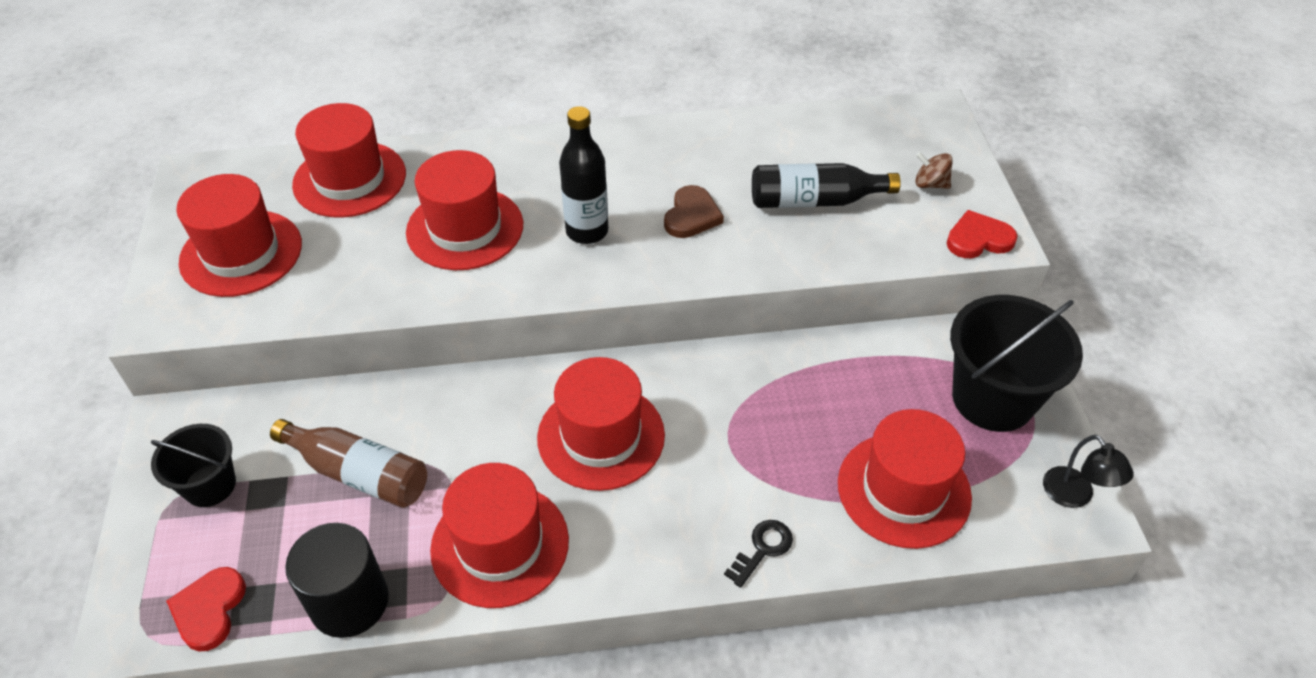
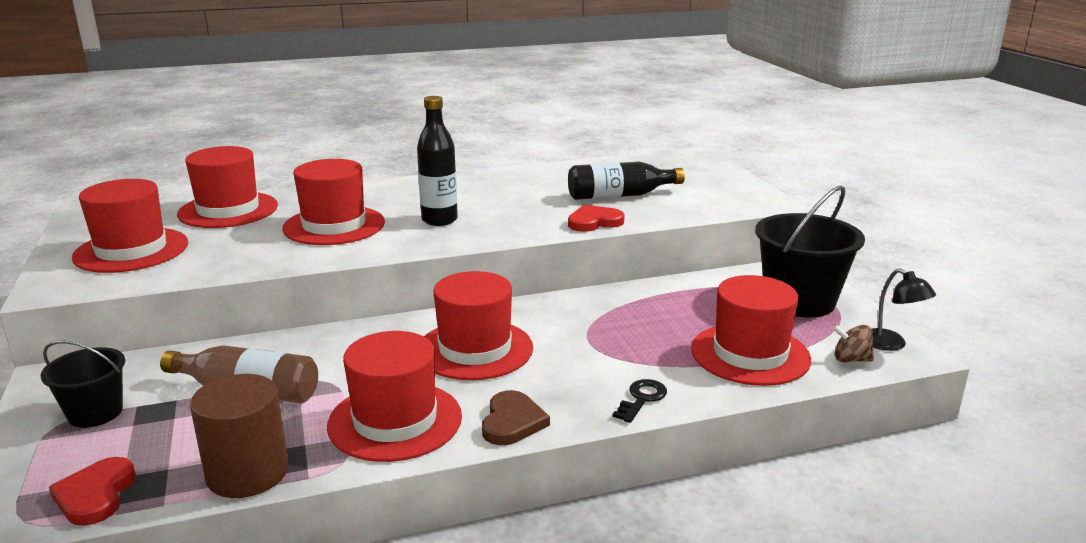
camera: 10 degrees left, 25 degrees down
black cylinder [285,523,389,638] -> brown cylinder [190,374,289,498]
brown heart [664,185,724,238] -> brown heart moved to [482,390,550,445]
brown spinning top [915,152,953,189] -> brown spinning top moved to [833,325,874,362]
red heart [947,210,1018,258] -> red heart moved to [568,205,625,232]

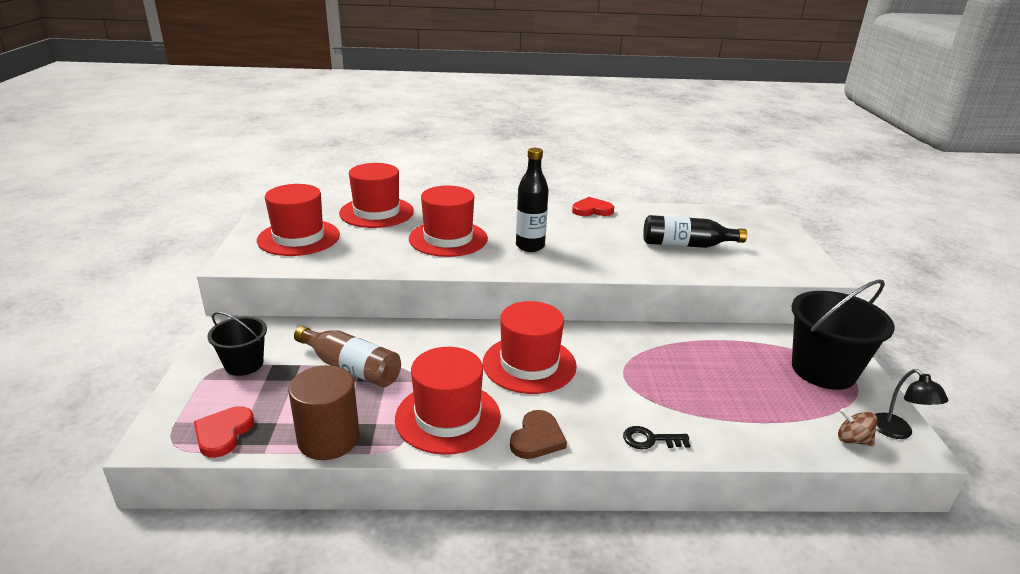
camera: 15 degrees right, 5 degrees up
red heart [568,205,625,232] -> red heart moved to [572,197,614,216]
black key [612,379,667,423] -> black key turned 135 degrees counterclockwise [623,426,691,449]
red hat [691,275,811,386] -> none

